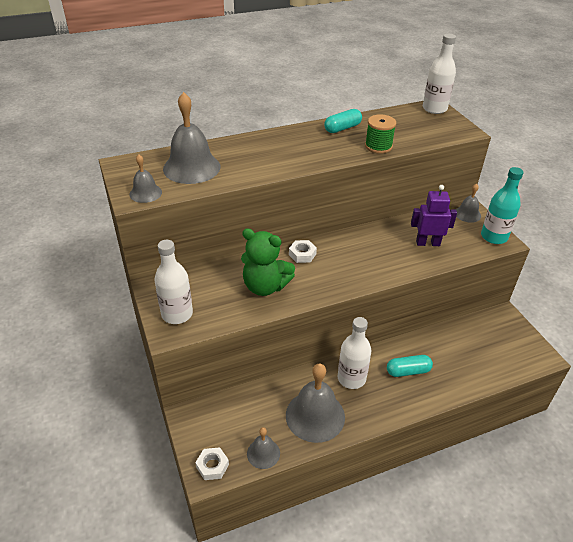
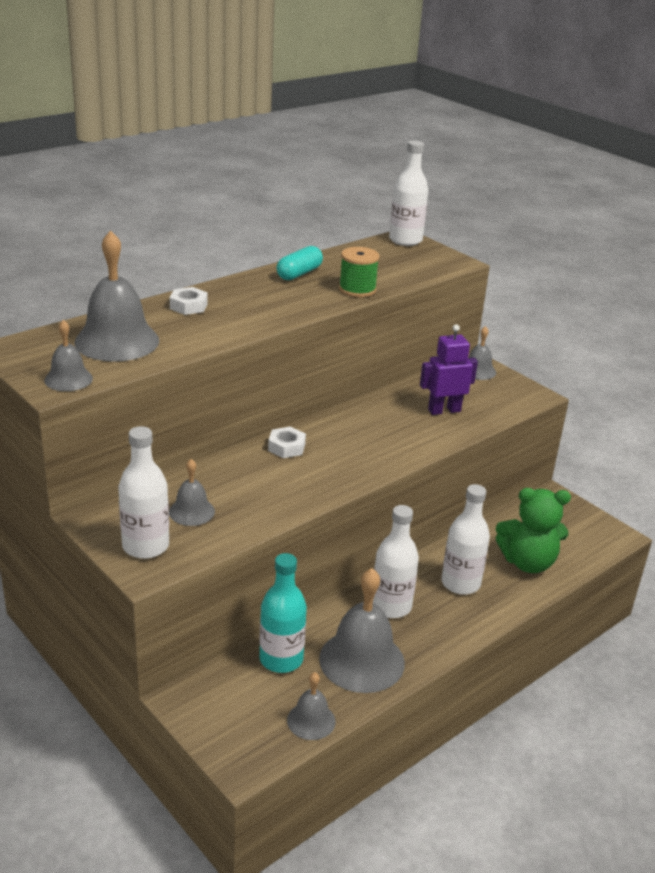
camera: 20 degrees left, 10 degrees down
white nut [195,447,229,480] -> white nut moved to [170,287,208,315]
green teddy bear [241,228,295,296] -> green teddy bear moved to [495,488,571,573]
turquoise capsule [387,355,433,377] -> white bottle [441,484,490,595]
turquoise bottle [481,167,523,244] -> turquoise bottle moved to [259,553,307,673]
none -> grey bell [169,459,215,526]

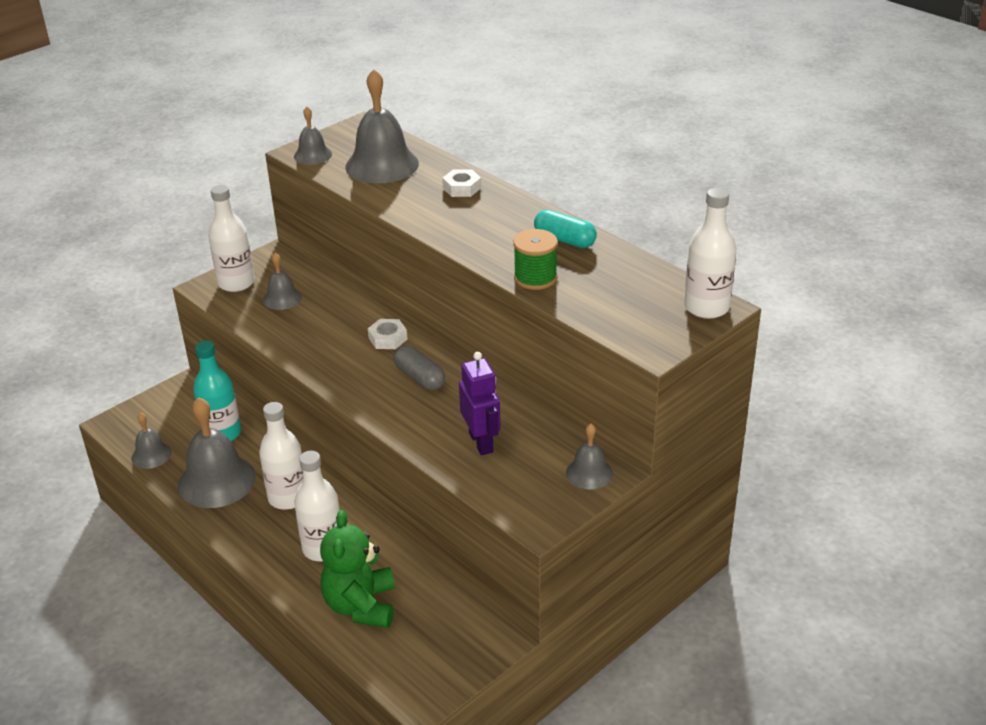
camera: 90 degrees right, 5 degrees up
none -> grey capsule [393,345,445,390]

